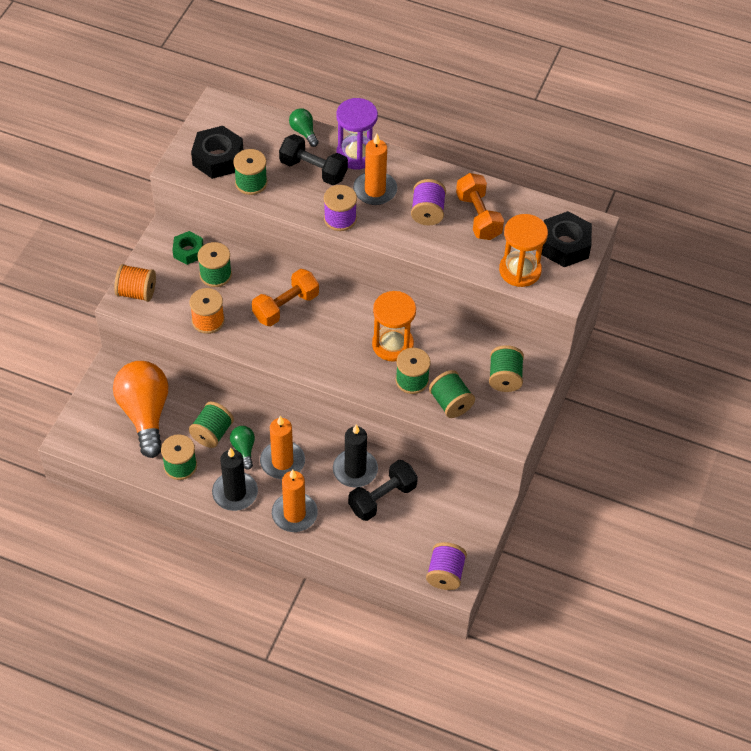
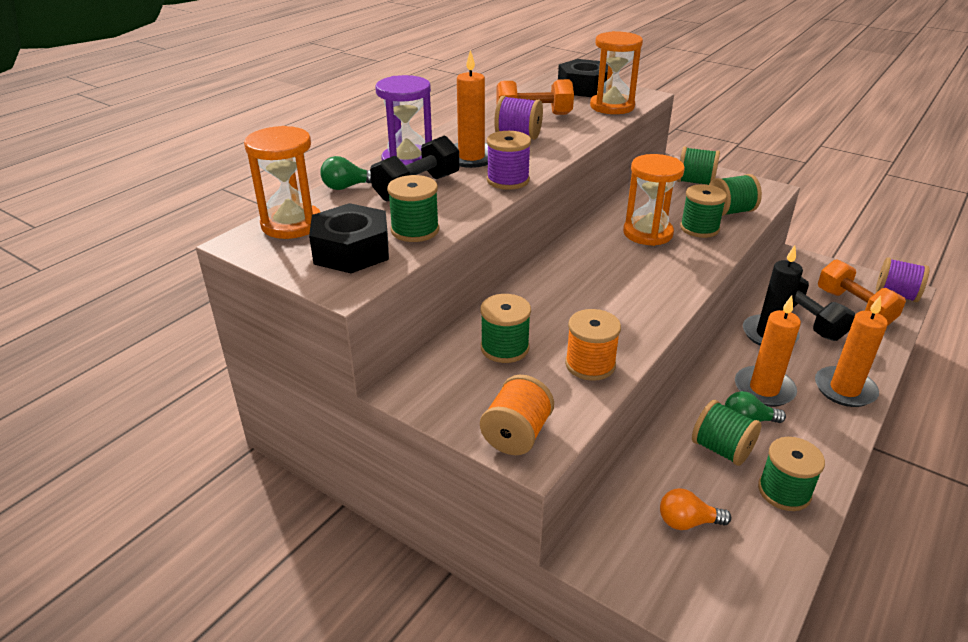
camera: 75 degrees left, 20 degrees down
orange light bulb [113,361,169,458] -> orange light bulb [660,488,731,530], size x0.45
green nut [172,231,204,265] -> none
black candle [212,448,258,511] -> none
orange dumbbell [252,269,319,326] -> orange dumbbell moved to [818,259,906,325]
none -> orange hourglass [244,126,320,239]

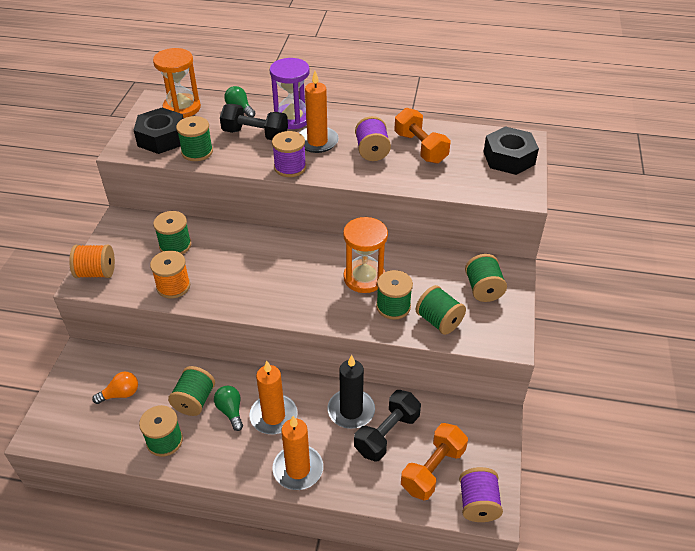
camera: 65 degrees right, 10 degrees up
orange hourglass [590,31,643,114] -> none
orange light bulb [660,488,731,530] -> orange light bulb turned 90 degrees clockwise [92,372,138,404]

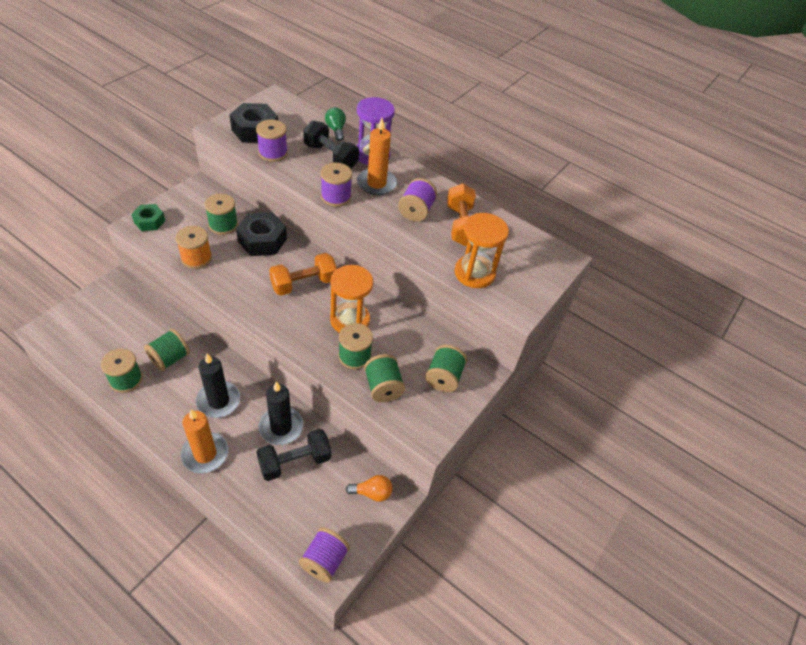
camera: 20 degrees right, 5 degrees up
orange spool [69,245,115,278] -> green nut [131,204,165,231]
orange light bulb [92,372,138,404] -> orange light bulb moved to [346,475,392,502]
orange hourglass [153,48,201,118] -> orange hourglass moved to [454,213,509,288]
green spool [176,116,213,161] -> purple spool [256,119,288,162]
green light bulb [214,386,243,431] -> none
orange candle [249,361,298,434] -> black candle [196,354,240,418]
orange dumbbell [401,423,468,500] -> orange dumbbell moved to [269,253,337,296]
black nut [484,126,539,175] -> black nut moved to [236,212,287,256]

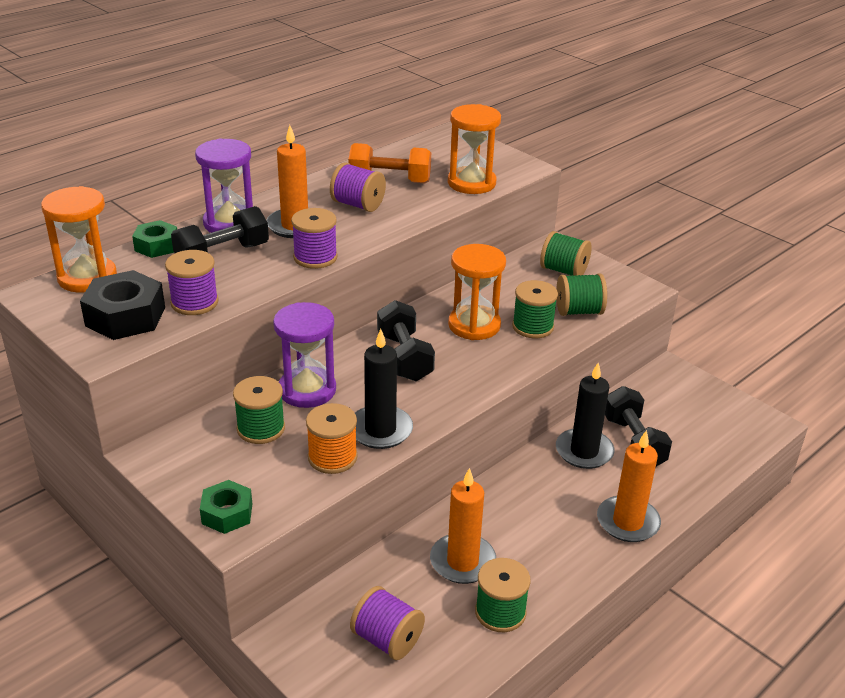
camera: 75 degrees left, 15 degrees down
green spool [144,329,190,371] -> orange candle [430,468,496,584]
black candle [196,354,240,418] -> black candle moved to [355,329,413,449]
black nut [236,212,287,256] -> purple hourglass [273,302,336,408]
orange dumbbell [269,253,337,296] -> black dumbbell [377,300,435,381]
purple spool [299,527,350,583] -> purple spool moved to [350,586,425,660]
green light bulb [325,107,346,141] -> green nut [132,220,177,258]
orange light bulb [346,475,392,502] -> none
none -> orange hourglass [41,186,117,293]

